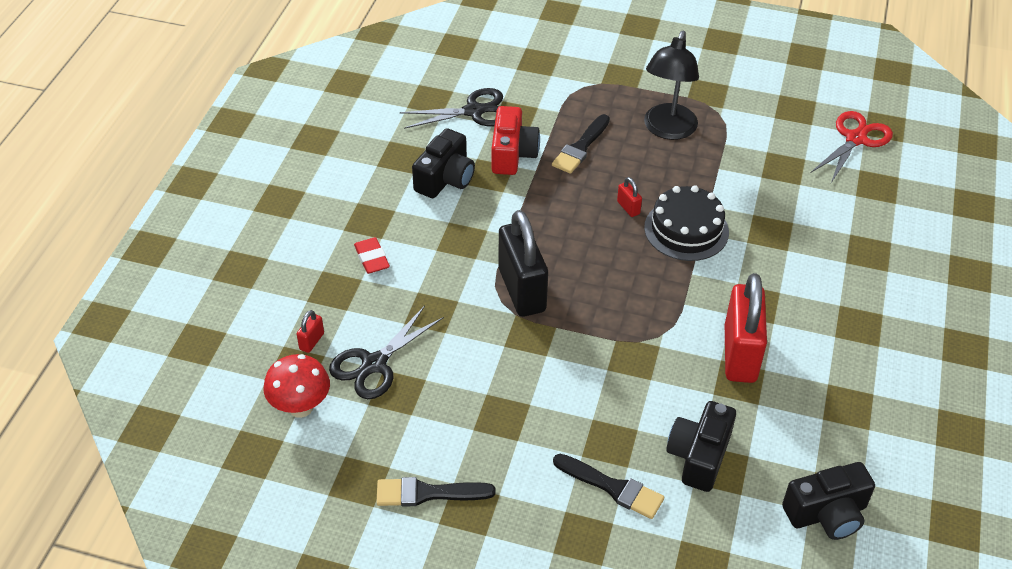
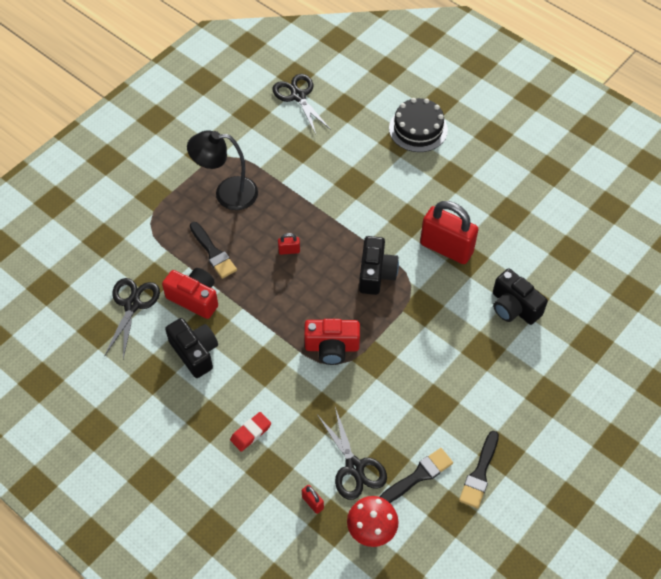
camera: 65 degrees left, 10 degrees up
red eraser [354,237,390,274] -> red eraser turned 45 degrees counterclockwise [230,412,271,452]
black padlock [499,210,548,317] -> red camera [304,319,360,365]
black brush [553,454,664,519] -> black brush moved to [380,448,453,503]
black lamp [644,31,699,140] -> black lamp turned 135 degrees clockwise [187,130,258,210]
black cake [644,185,729,261] -> black cake moved to [389,98,448,152]
black camera [782,462,875,540] -> black camera moved to [359,236,399,295]
red scissors [811,111,893,183] -> black scissors [272,74,331,134]

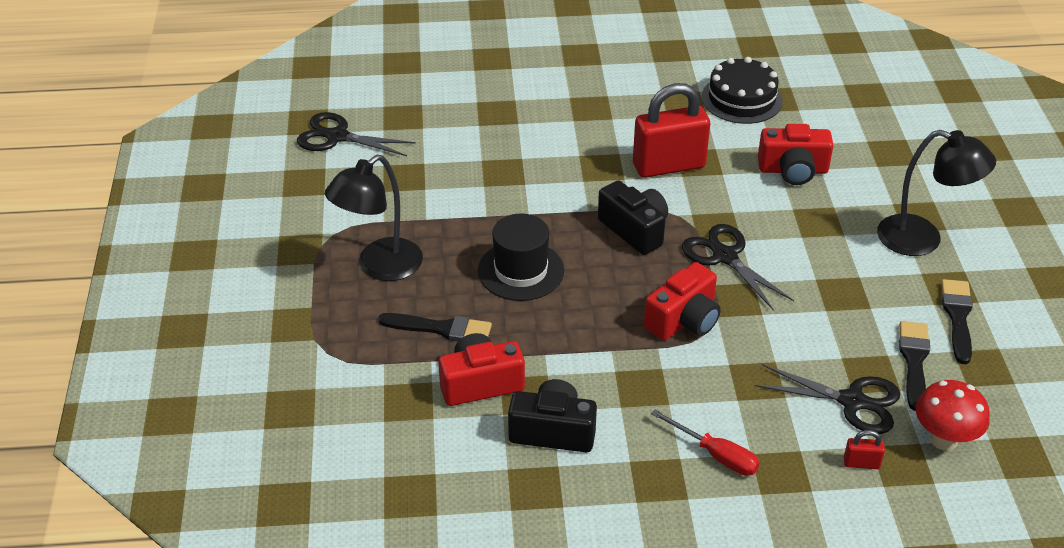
camera: 45 degrees left, 15 degrees down
black scissors [104,278,160,359] -> black scissors moved to [682,224,794,311]
red eraser [230,412,271,452] -> red screwdriver [651,409,760,476]
red padlock [278,233,300,255] -> black hat [478,214,564,301]
black cake [389,98,448,152] -> black cake moved to [701,57,783,124]
black brush [459,431,499,509] -> black brush turned 150 degrees counterclockwise [941,279,973,364]
black camera [493,269,548,325] -> red camera [758,124,834,185]
none -> black lamp [877,130,996,256]

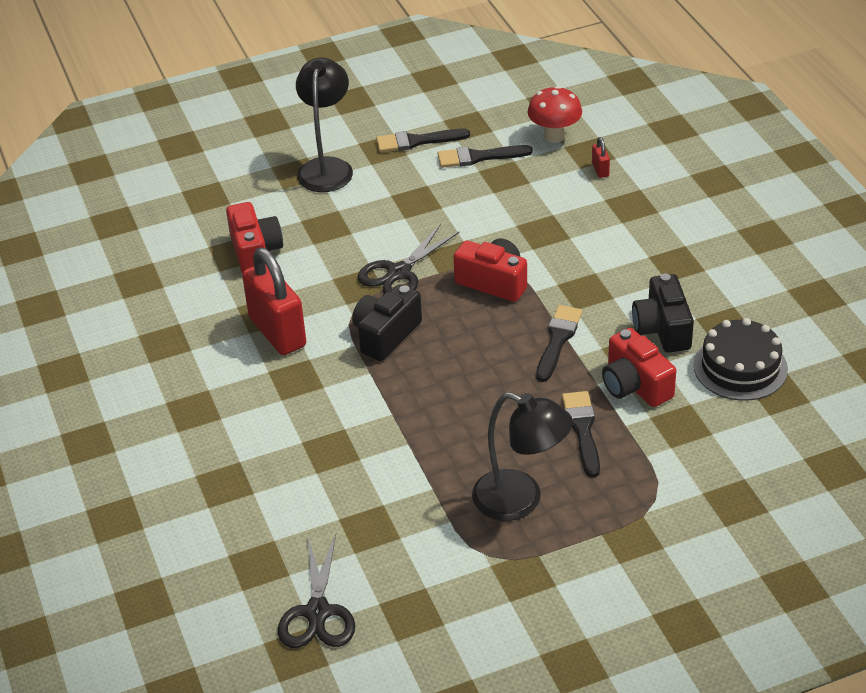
camera: 105 degrees left, 0 degrees up
black hat [478,214,564,301] -> none
red screwdriver [651,409,760,476] -> none
black cake [701,57,783,124] -> black cake moved to [694,318,788,401]
black scissors [755,364,900,434] -> none
none -> black brush [536,305,582,382]

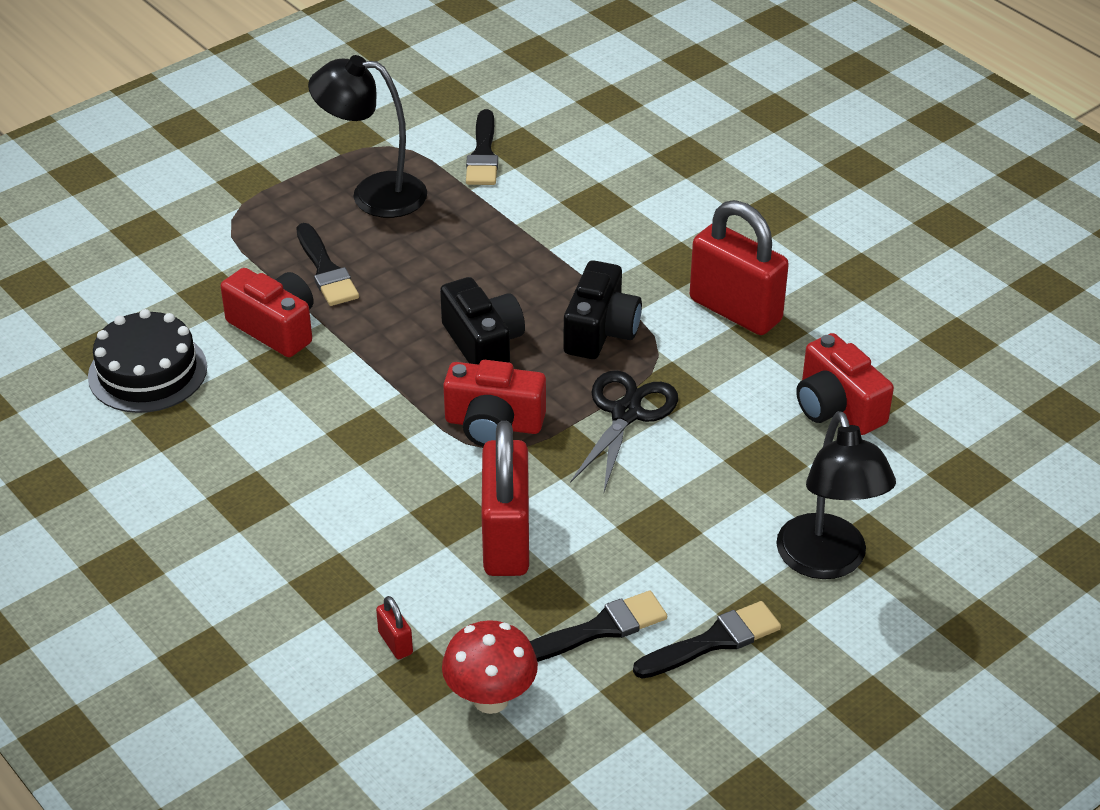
camera: 160 degrees right, 0 degrees up
black scissors [278,534,355,648] -> none
black brush [536,305,582,382] -> black brush moved to [466,109,498,185]
black camera [632,274,694,353] -> black camera moved to [440,277,525,365]
none -> red padlock [481,421,529,576]

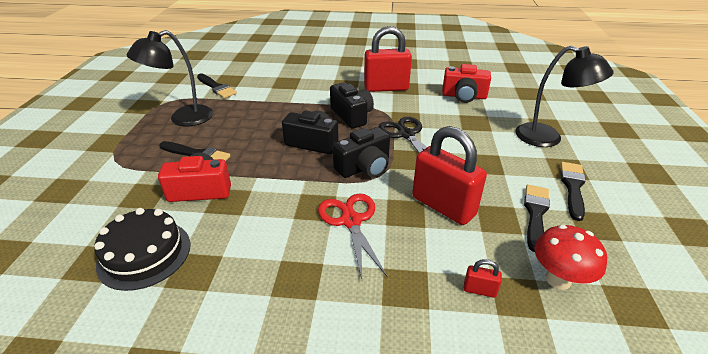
camera: 45 degrees left, 5 degrees down
red camera [443,360,546,447] -> black camera [333,127,390,178]
none -> red scissors [318,193,388,279]

